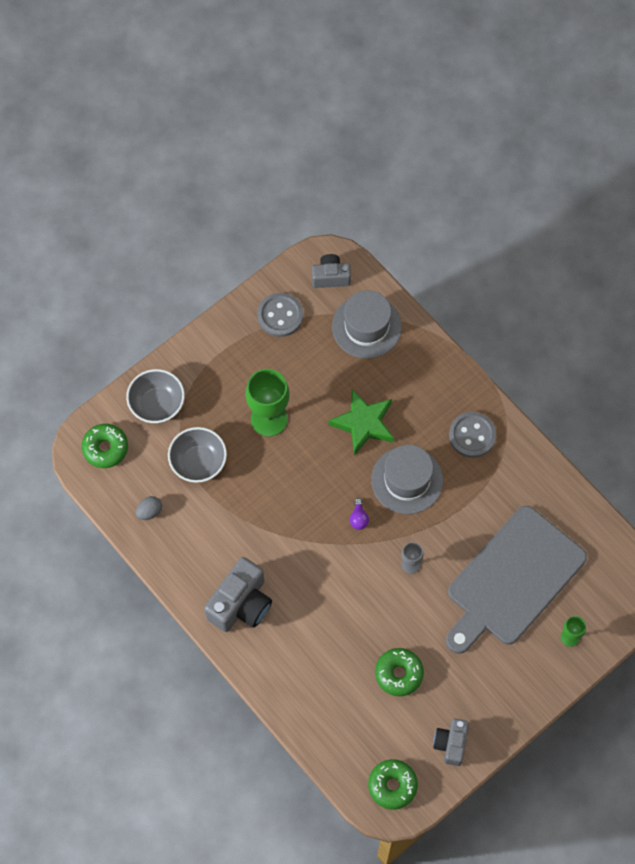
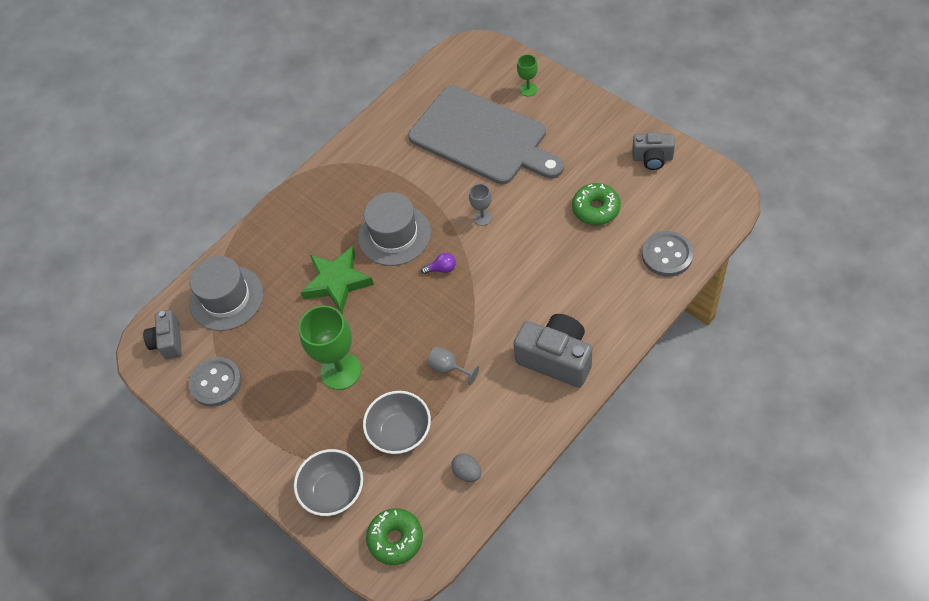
camera: 90 degrees left, 10 degrees down
green donut [368,759,418,810] -> none
grey button [449,412,496,458] -> grey button moved to [642,231,694,277]
none -> grey goblet [427,346,479,385]

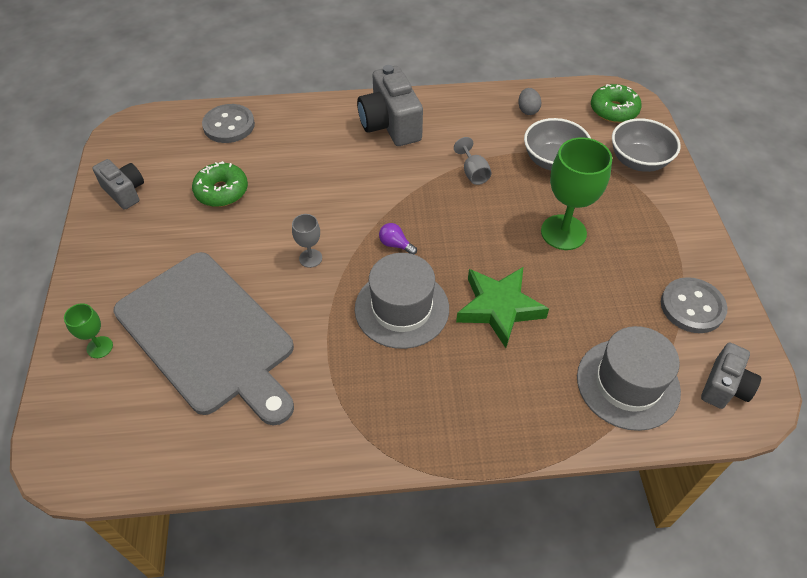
camera: 145 degrees left, 5 degrees down
grey cutting board [408,86,564,184] -> grey cutting board turned 150 degrees clockwise [113,252,294,425]

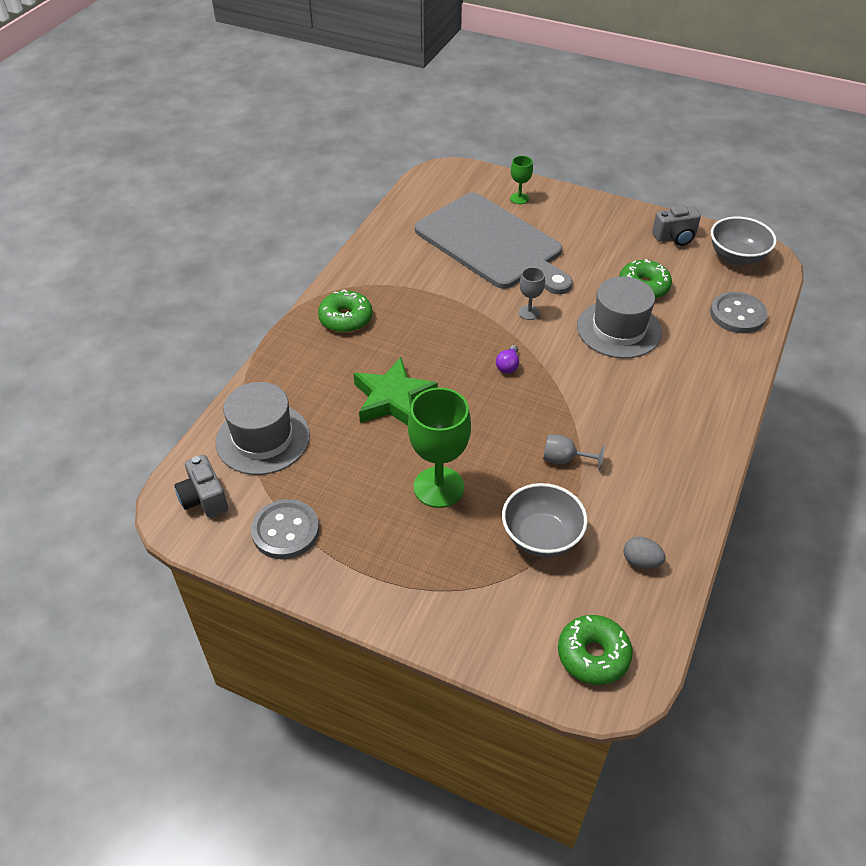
camera: 120 degrees right, 5 degrees down
grey cutting board [113,252,294,425] -> grey cutting board turned 120 degrees counterclockwise [415,193,573,294]
grey hat [355,253,449,349] -> grey hat moved to [577,277,662,358]
grey camera [357,65,423,146] -> none
purple light bulb [379,223,417,255] -> purple light bulb turned 135 degrees clockwise [496,345,519,374]
grey bowl [612,118,681,172] -> grey bowl moved to [711,216,777,265]
none -> green donut [318,289,372,333]

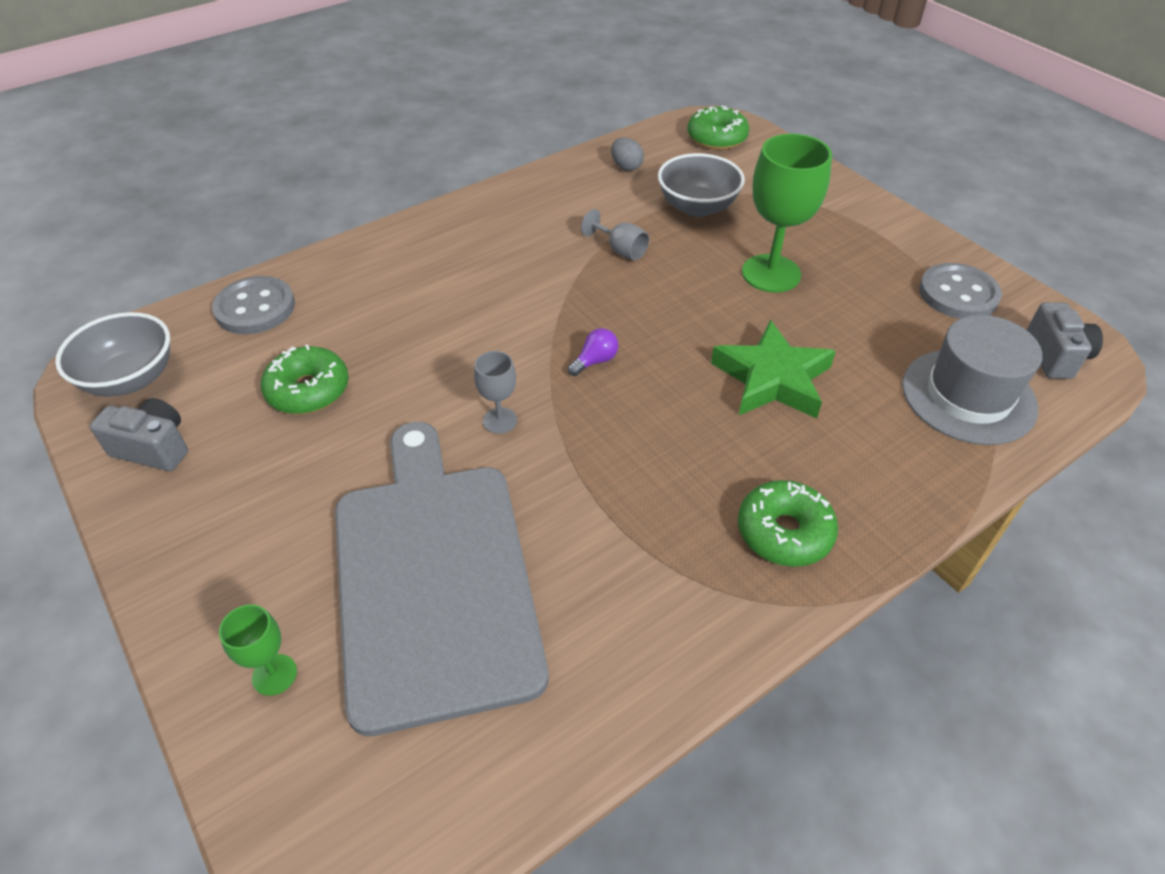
camera: 150 degrees left, 0 degrees up
grey hat [577,277,662,358] -> none

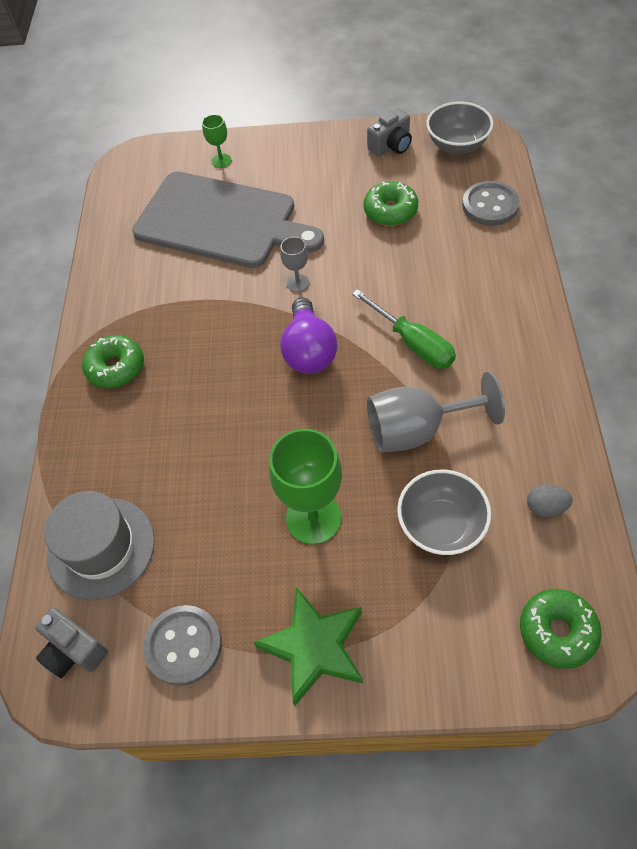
camera: 130 degrees right, 10 degrees up
purple light bulb [568,328,618,376] -> purple light bulb [280,297,337,374], size x2.19
grey goblet [581,209,649,260] -> grey goblet [367,372,505,453], size x2.02
green star [711,320,836,418] -> green star moved to [253,587,363,706]
none -> green screwdriver [352,289,456,369]

